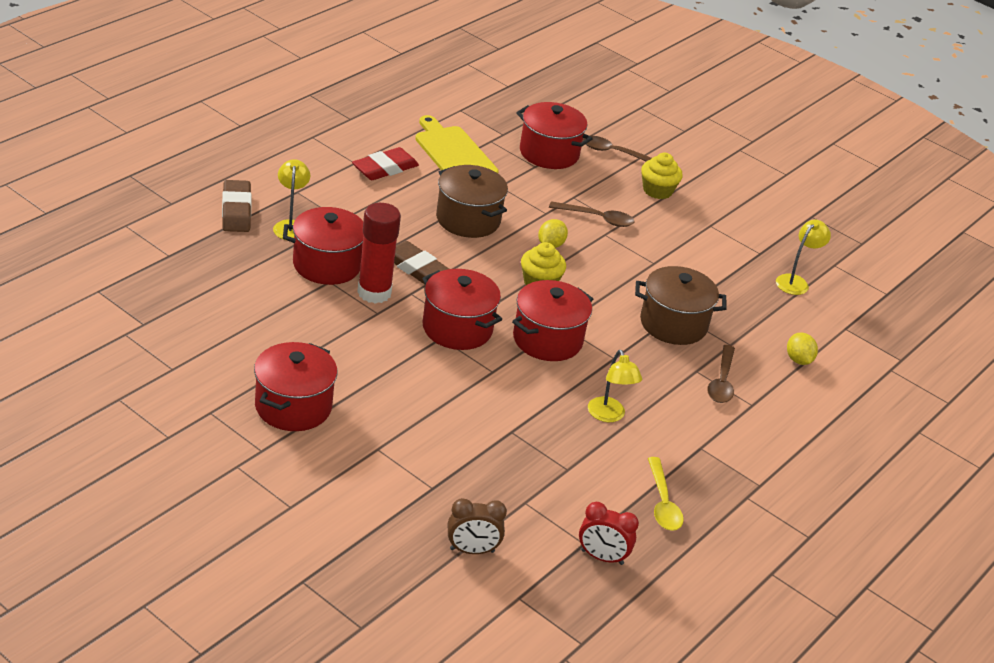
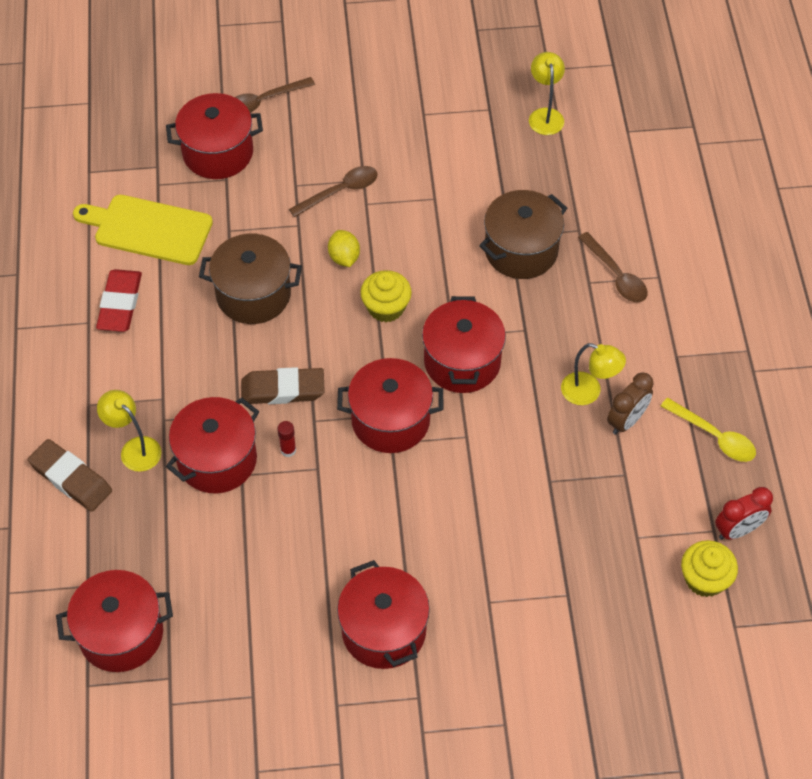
camera: 40 degrees left, 20 degrees up
red glue stick [357,203,401,304] -> red glue stick [277,421,296,457], size x0.41
brown clock [448,498,507,554] -> brown clock moved to [607,372,653,435]
yellow cupcake [641,153,683,199] -> yellow cupcake moved to [681,540,738,597]
yellow lemon [787,332,818,365] -> none
none -> red pot [56,570,173,672]

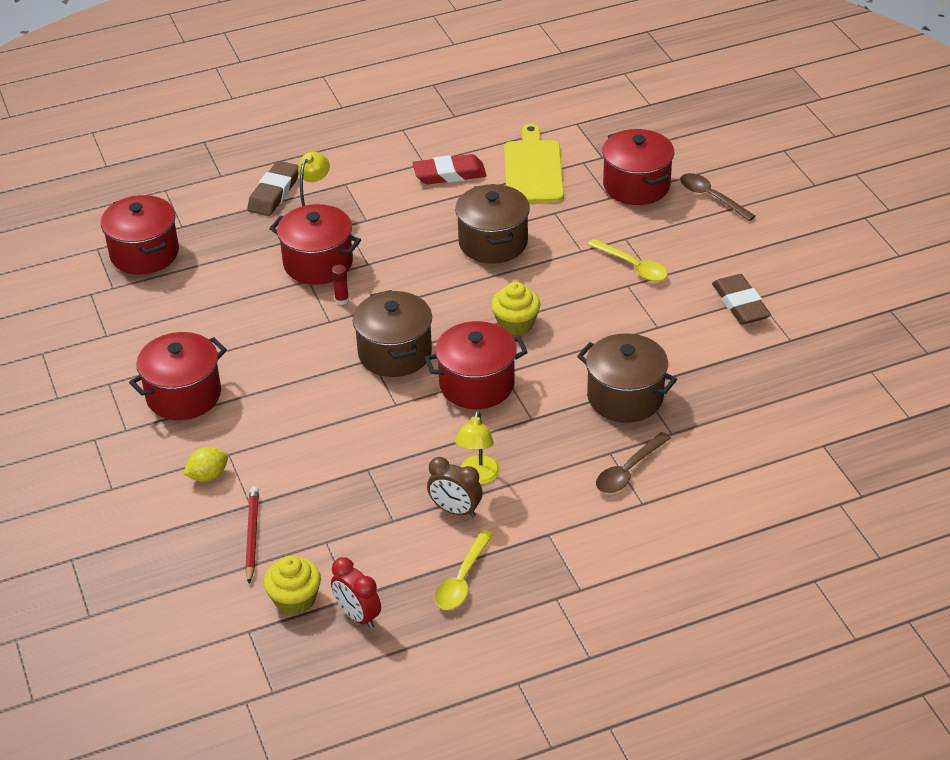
camera: 75 degrees right, 15 degrees down
brown eraser [241,367,325,404] -> brown eraser moved to [712,274,771,325]
brown spoon [289,166,378,217] -> yellow spoon [587,239,668,281]
yellow lemon [328,230,360,267] -> yellow lemon moved to [183,447,228,482]
red pot [337,358,443,453] -> brown pot [353,290,432,377]
yellow lamp [529,52,565,135] -> none
none -> red pencil [245,486,259,584]

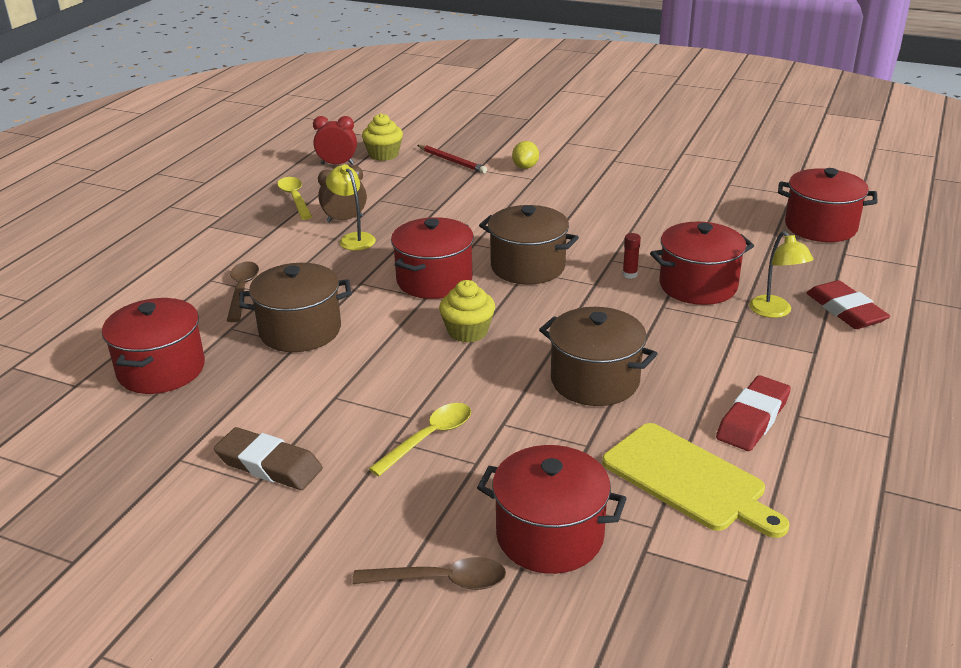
camera: 135 degrees right, 10 degrees down
red pot [129,332,227,420] -> red pot moved to [102,298,205,394]
brown eraser [247,161,299,216] -> red eraser [806,280,890,329]
yellow spoon [587,239,668,281] -> yellow spoon turned 135 degrees clockwise [368,403,471,476]

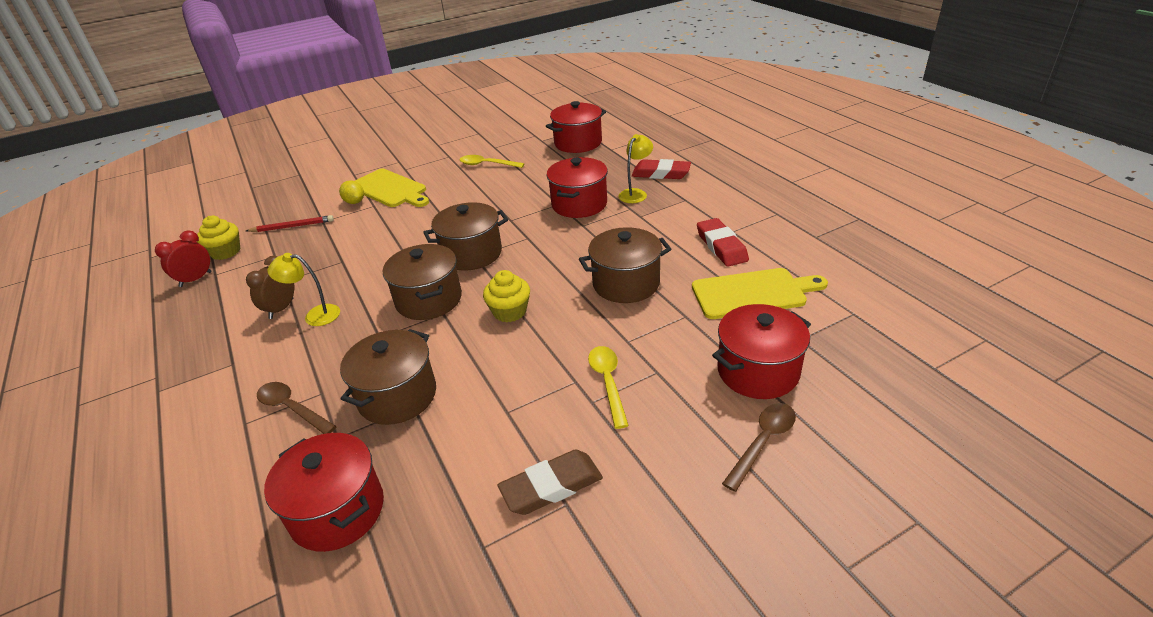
camera: 50 degrees left, 5 degrees up
yellow spoon [277,177,312,220] -> yellow spoon moved to [460,155,524,168]
red pot [391,217,474,299] -> brown pot [383,244,462,320]
red glue stick [622,233,641,279] -> none
yellow lamp [749,231,814,318] -> yellow lamp turned 75 degrees counterclockwise [618,134,653,203]
none -> yellow cutting board [355,169,429,207]

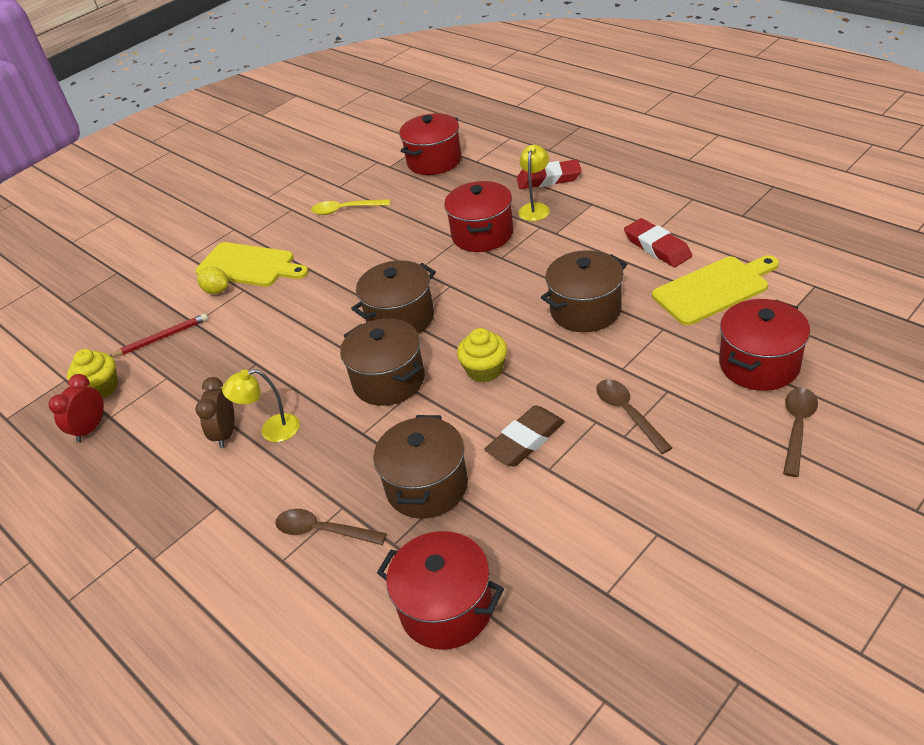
camera: 15 degrees left, 5 degrees up
brown eraser [498,450,603,515] -> brown eraser moved to [484,405,565,467]
yellow spoon [588,346,629,429] -> brown spoon [596,380,672,454]

